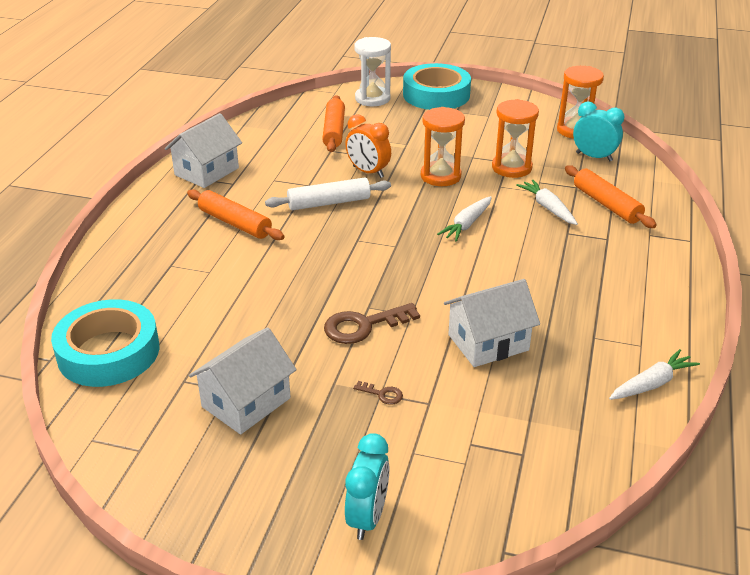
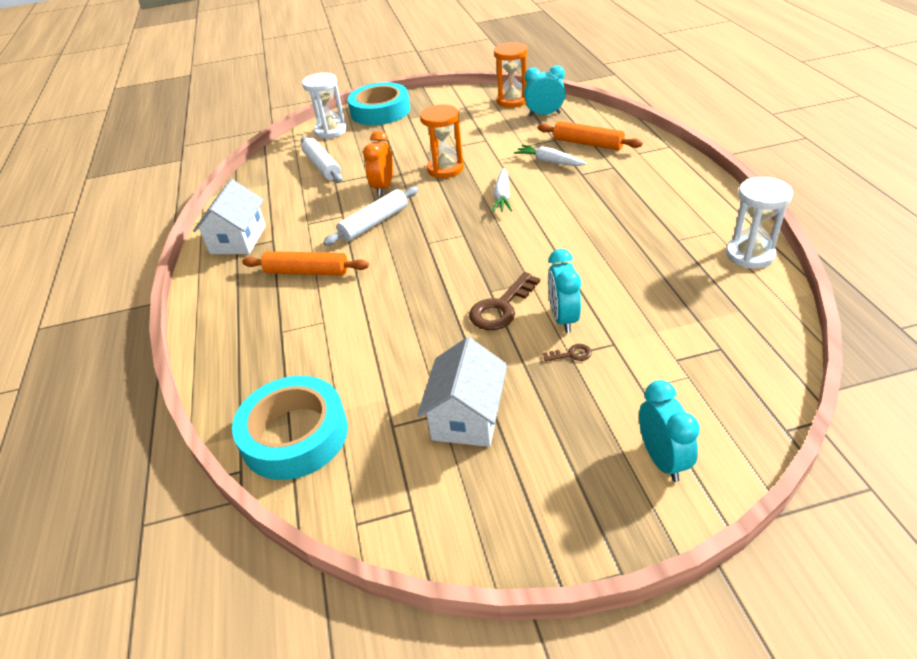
camera: 25 degrees left, 5 degrees up
orange rolling pin [322,95,345,152] -> white rolling pin [301,137,343,183]
orange clock [345,114,391,178] -> orange clock turned 90 degrees clockwise [363,131,393,196]
white house [444,279,540,367] -> none
orange hourglass [492,99,539,178] -> none
white carrot [609,349,700,400] -> white hourglass [726,177,793,269]
none -> turquoise clock [548,249,581,333]

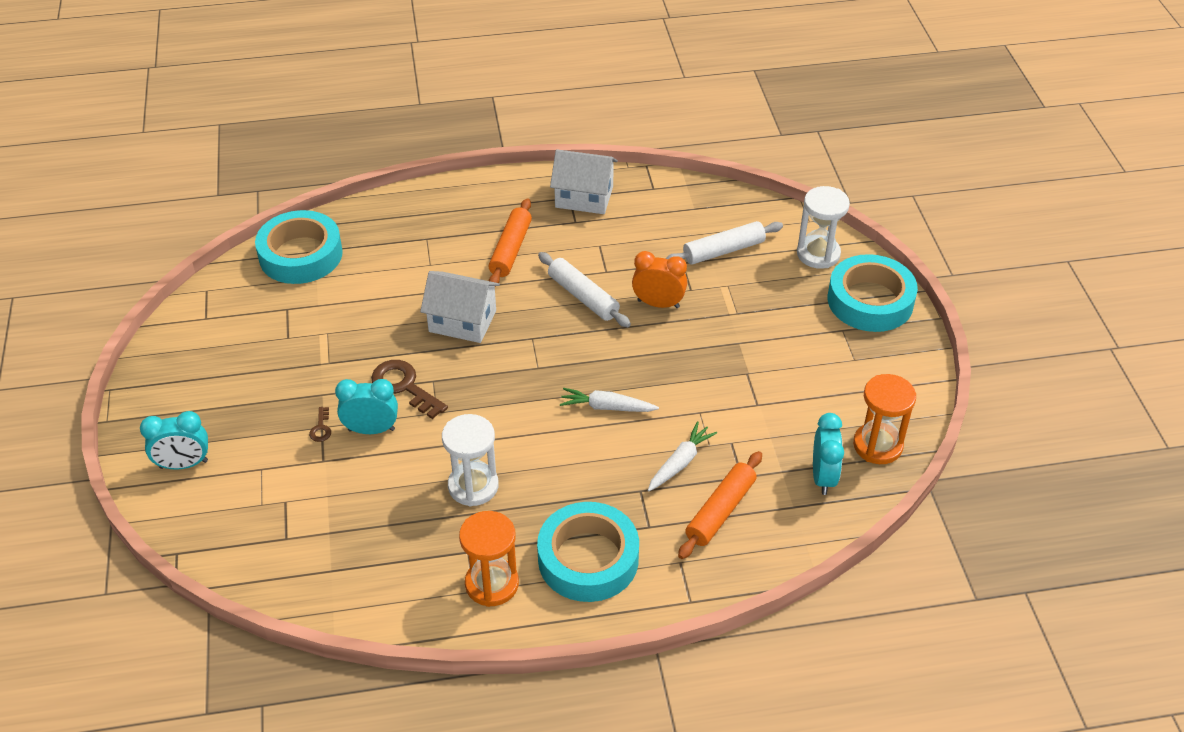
camera: 90 degrees right, 5 degrees up
white house [417,337,507,447] -> white house moved to [420,271,500,343]
orange hourglass [420,104,464,178] -> orange hourglass moved to [459,511,519,607]
white hourglass [726,177,793,269] -> white hourglass moved to [442,414,499,506]
none -> turquoise tape [537,502,639,602]

